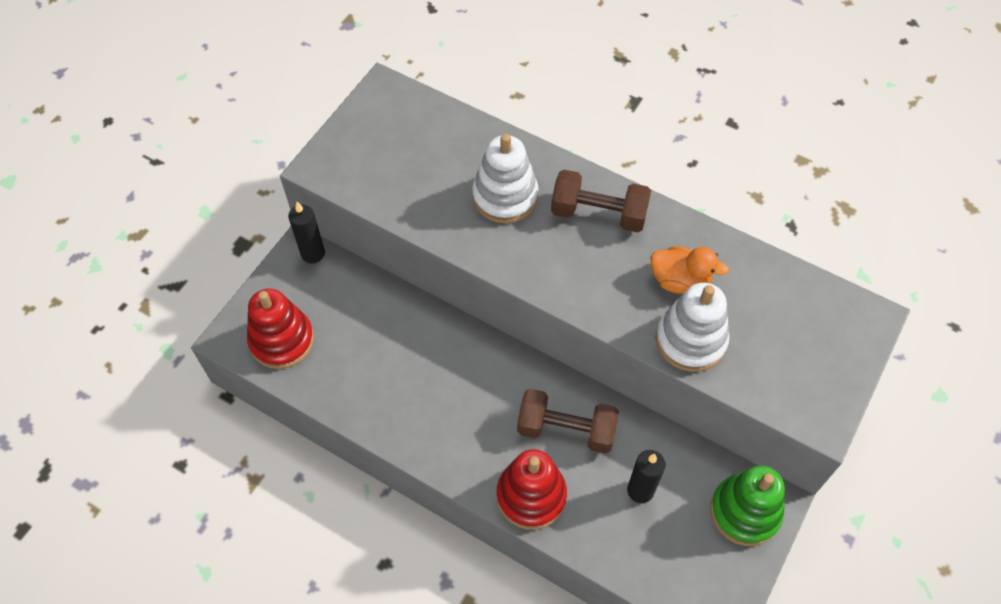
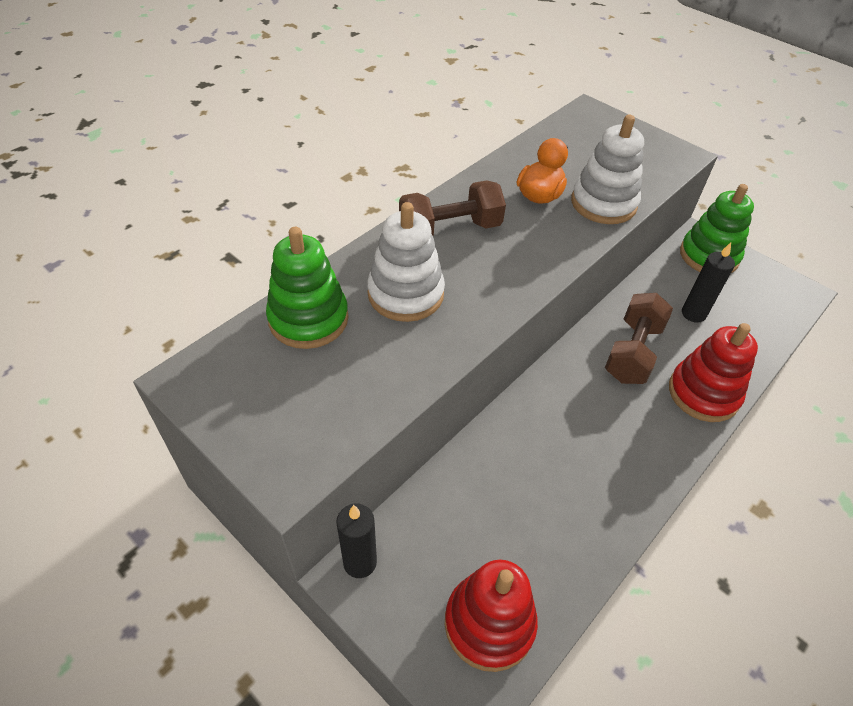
camera: 80 degrees left, 10 degrees down
brown dumbbell [551,170,651,232] -> brown dumbbell turned 45 degrees clockwise [399,180,506,236]
none -> green stacking toy [266,227,349,349]

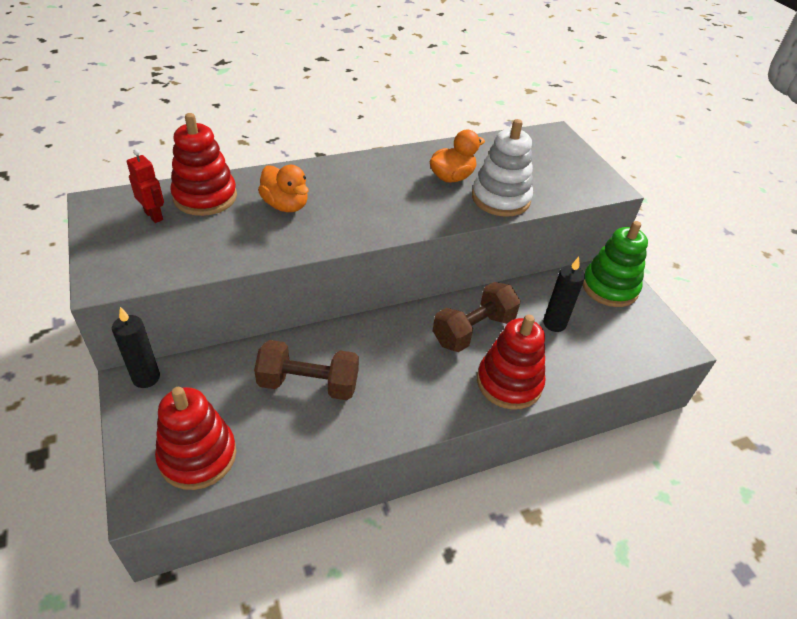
camera: 25 degrees right, 5 degrees down
green stacking toy [266,227,349,349] -> red stacking toy [170,113,237,216]
white stacking toy [367,202,445,322] -> orange duck [258,165,309,212]
brown dumbbell [399,180,506,236] -> brown dumbbell moved to [254,340,359,400]
none -> red robot [127,149,164,223]

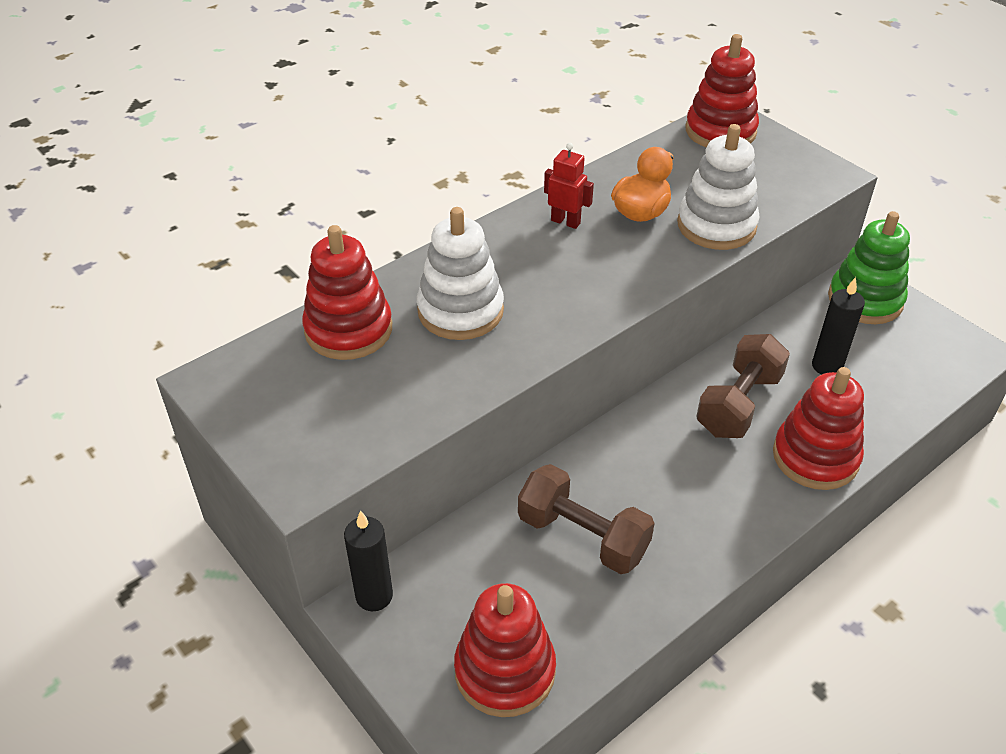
camera: 15 degrees left, 0 degrees up
red robot [127,149,164,223] -> red robot moved to [544,143,594,229]
brown dumbbell [254,340,359,400] -> brown dumbbell turned 45 degrees clockwise [518,464,655,574]
orange duck [258,165,309,212] -> white stacking toy [417,207,504,340]
none -> red stacking toy [685,34,759,147]

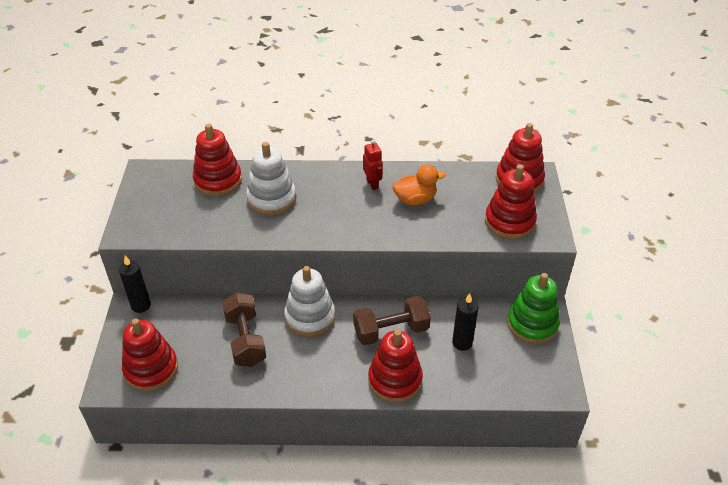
camera: 40 degrees right, 0 degrees up
white stacking toy [677,124,760,250] -> white stacking toy moved to [284,266,335,337]
none -> red stacking toy [485,164,537,239]

